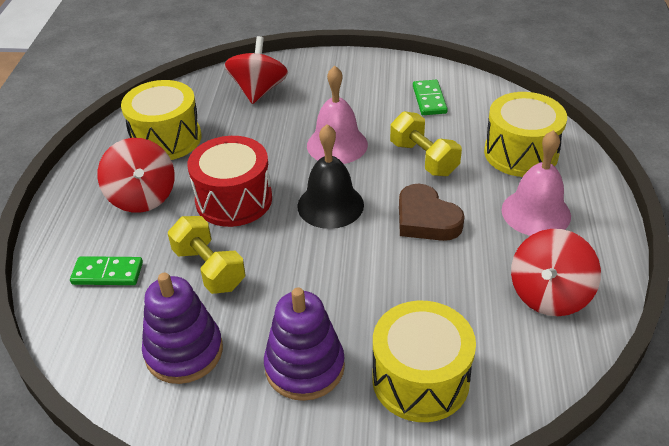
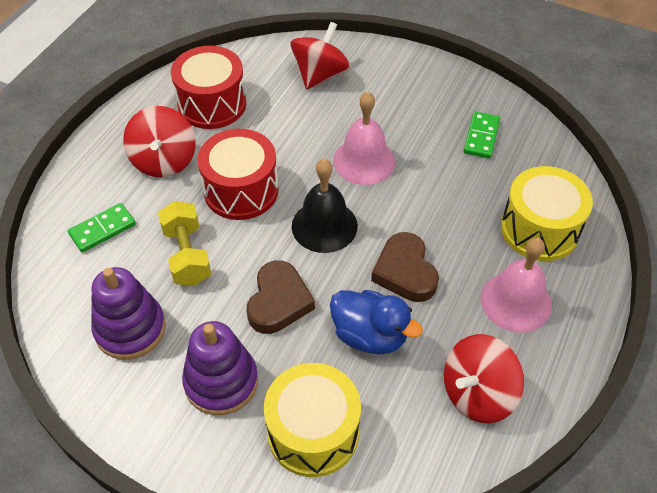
camera: 20 degrees right, 10 degrees up
green domino [70,256,143,285] -> green domino turned 60 degrees counterclockwise [68,203,136,253]
yellow drum [121,80,202,160] -> red drum [171,46,246,129]
yellow dumbbell [390,111,462,176] -> none
none -> brown heart [246,260,315,334]
none -> blue duck [330,290,423,355]

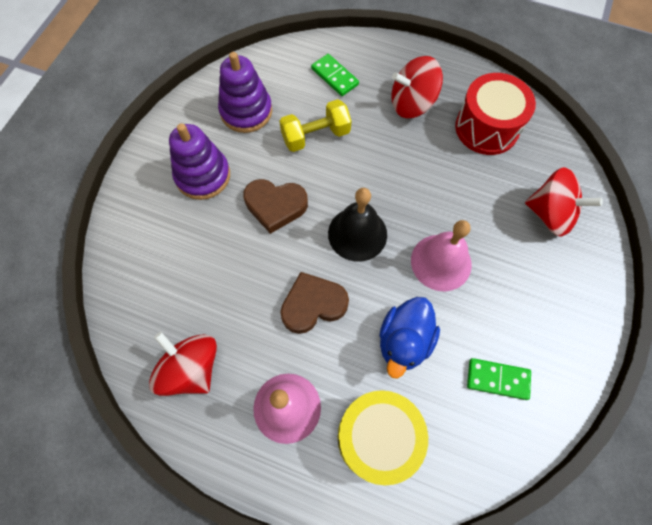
camera: 85 degrees right, 15 degrees up
red drum [197,129,279,220] -> none
yellow drum [264,363,361,477] -> none
blue duck [330,290,423,355] -> blue duck moved to [379,297,440,379]

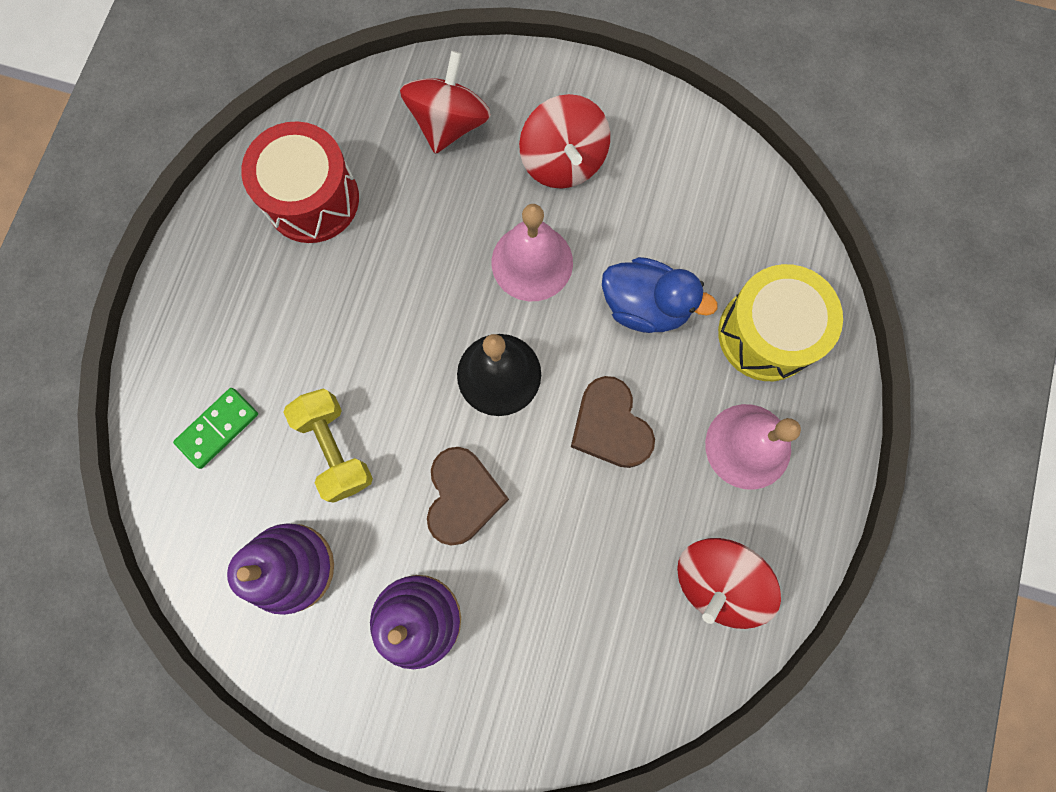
camera: 95 degrees left, 10 degrees up
red spinning top [391,56,443,118] -> red spinning top moved to [519,94,610,189]
green domino [467,358,531,400] -> none

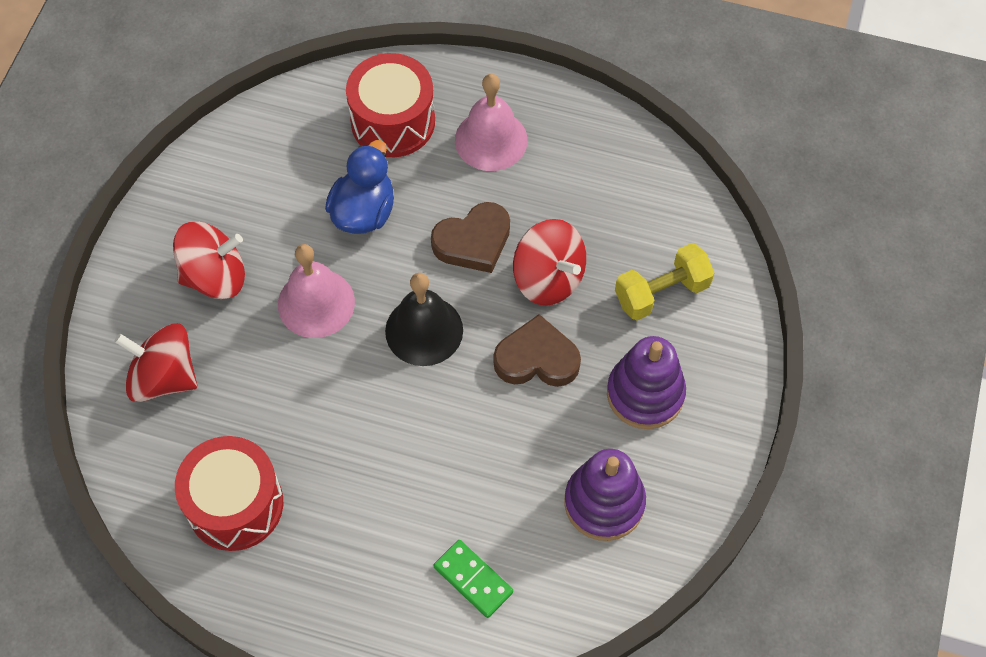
camera: 90 degrees left, 15 degrees down
yellow dumbbell [283,389,373,503] -> yellow dumbbell moved to [615,243,714,320]
red spinning top [677,538,781,629] -> red spinning top moved to [513,219,586,306]
yellow drum [718,264,843,381] -> red drum [346,53,435,157]

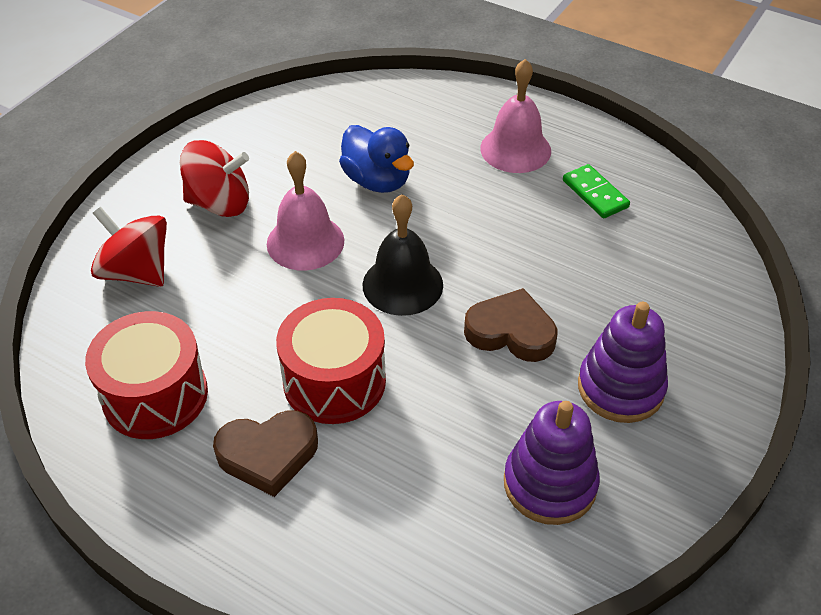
camera: 15 degrees right, 15 degrees down
blue duck [325,140,394,234] -> blue duck turned 105 degrees clockwise [339,125,414,193]
red drum [346,53,435,157] -> red drum moved to [276,298,386,424]
brown heart [431,202,510,273] -> brown heart moved to [213,410,318,497]
green domino [434,540,513,618] -> green domino moved to [563,164,630,219]
red spinning top [513,219,586,306] -> none
yellow dumbbell [615,243,714,320] -> none

